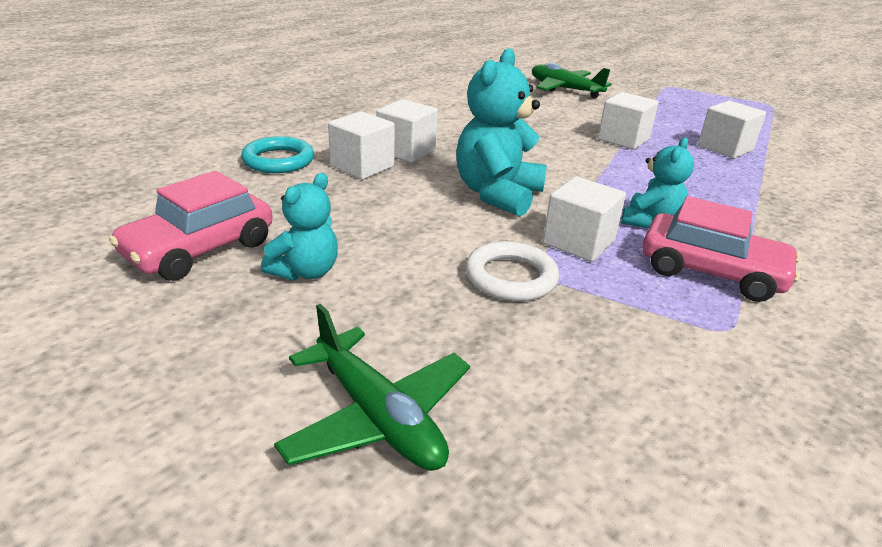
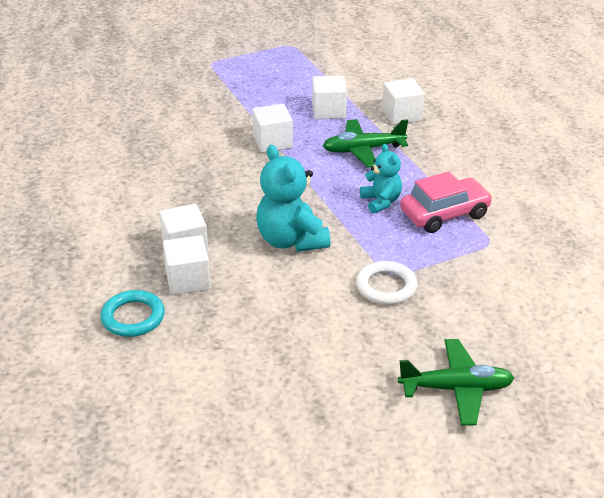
camera: 50 degrees left, 5 degrees up
pink car [109,171,273,281] -> none
turquoise teddy bear [261,173,338,281] -> none
green plane [532,63,611,98] -> green plane moved to [323,119,408,167]
white cube [543,176,626,262] -> white cube moved to [382,78,425,125]

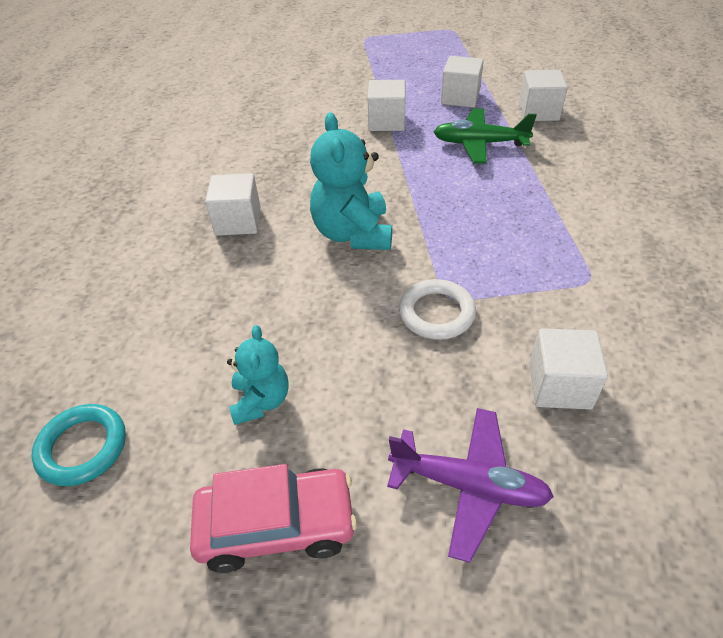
camera: 20 degrees right, 10 degrees up
turquoise ring [100,290,165,337] -> turquoise ring moved to [32,404,126,486]
white cube [163,235,211,295] -> white cube moved to [529,328,608,410]
turquoise teddy bear [360,144,402,213] -> turquoise teddy bear moved to [227,325,289,425]
green plane [398,339,514,426] -> purple plane [387,408,554,563]
pink car [400,171,493,233] -> pink car moved to [190,464,357,573]

